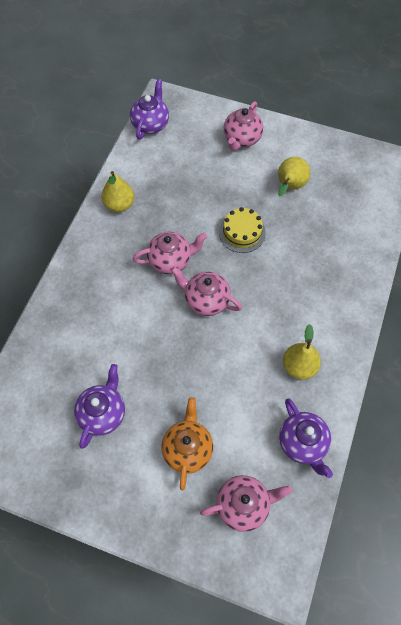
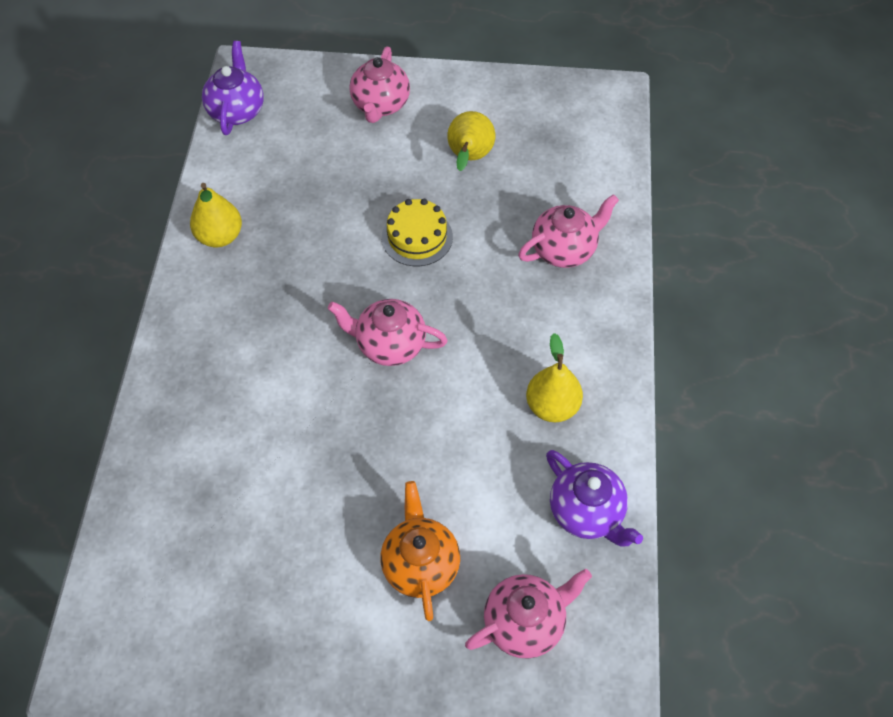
camera: 15 degrees left, 5 degrees down
purple teapot [74,364,125,449] -> none
pink teapot [133,232,207,274] -> pink teapot moved to [518,194,619,268]

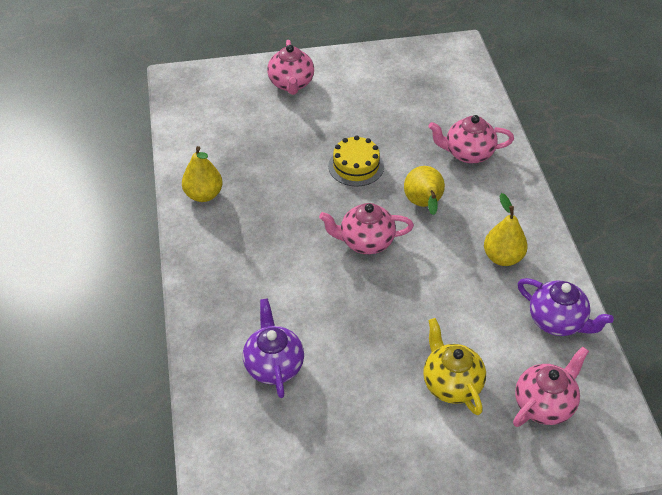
camera: 15 degrees left, 10 degrees down
purple teapot [202,41,264,135] -> purple teapot moved to [243,298,304,398]
orange teapot [381,481,460,621] -> yellow teapot [423,318,486,415]
yellow pear [447,111,495,171] -> yellow pear moved to [404,166,445,215]
pink teapot [518,194,619,268] -> pink teapot turned 135 degrees counterclockwise [429,115,514,163]

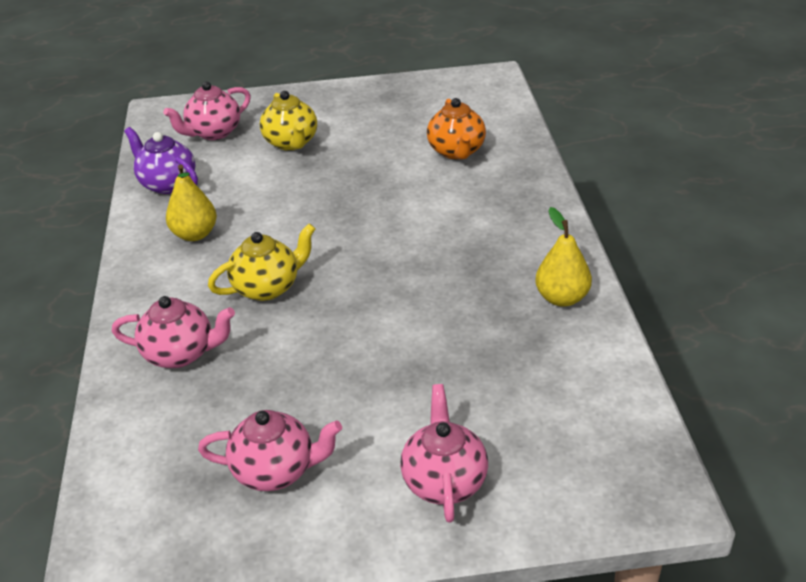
camera: 175 degrees left, 10 degrees down
purple teapot [243,298,304,398] -> orange teapot [427,98,486,159]
pink teapot [319,203,414,254] -> pink teapot moved to [198,410,342,491]
yellow cake [328,136,384,187] -> none
yellow pear [404,166,445,215] -> yellow teapot [208,224,316,301]

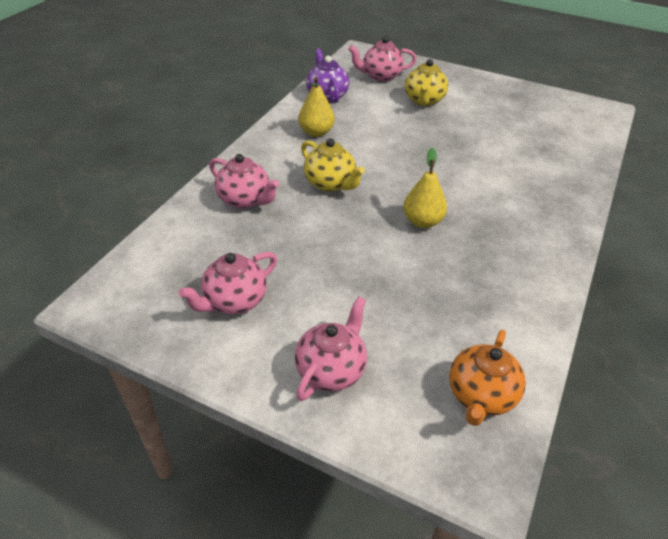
camera: 30 degrees right, 5 degrees up
pink teapot [198,410,342,491] -> pink teapot turned 105 degrees clockwise [178,252,277,314]
yellow teapot [208,224,316,301] -> yellow teapot turned 45 degrees clockwise [301,138,365,192]
orange teapot [427,98,486,159] -> orange teapot moved to [449,330,526,426]
yellow pear [535,207,592,307] -> yellow pear moved to [403,148,447,228]

